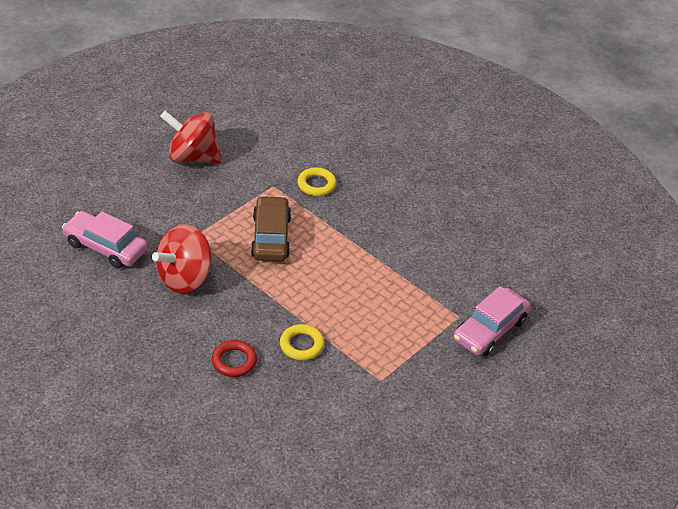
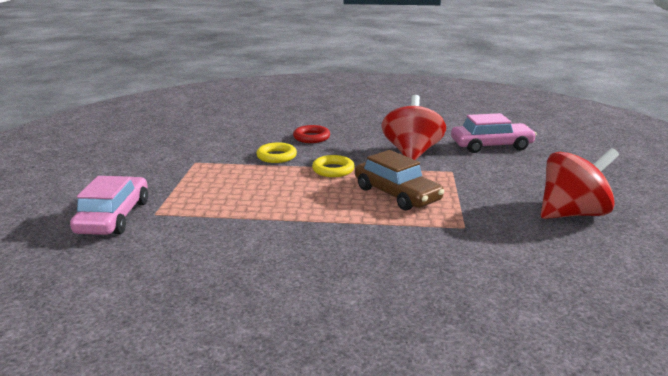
camera: 145 degrees right, 20 degrees down
yellow ring [297,167,336,196] -> yellow ring moved to [312,155,355,177]

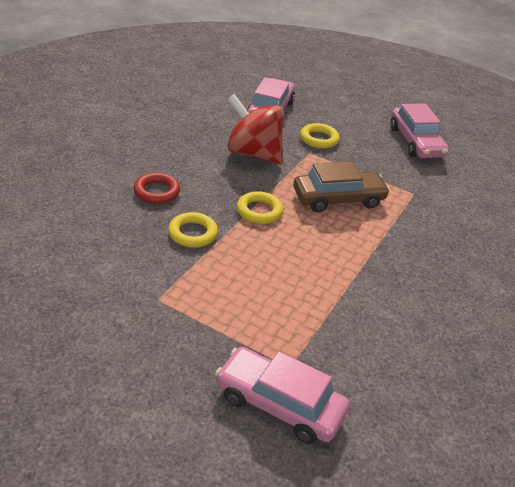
camera: 70 degrees left, 15 degrees up
red spinning top [541,148,619,219] -> pink car [390,104,449,158]
none -> yellow ring [300,123,340,149]

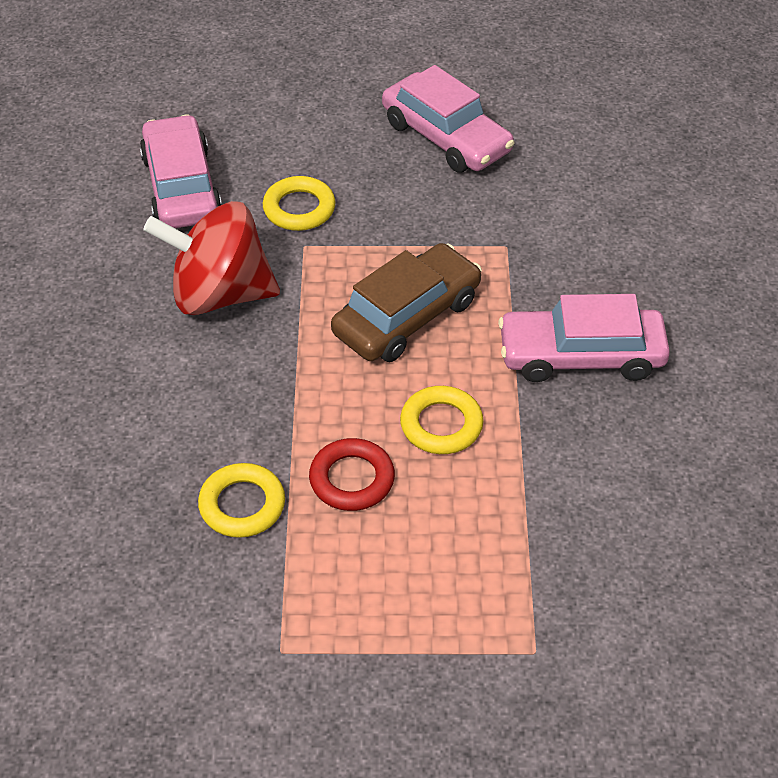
camera: 25 degrees left, 10 degrees up
red ring [134,173,180,204] -> red ring moved to [309,438,395,511]
pink car [215,347,350,444] -> pink car moved to [498,294,670,382]
yellow ring [237,191,283,224] -> yellow ring moved to [400,386,483,454]

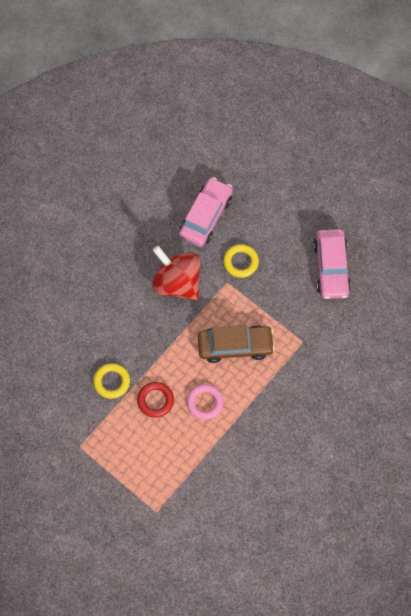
camera: 40 degrees right, 20 degrees up
yellow ring [400,386,483,454] -> pink ring [187,384,224,420]
pink car [498,294,670,382] -> none

